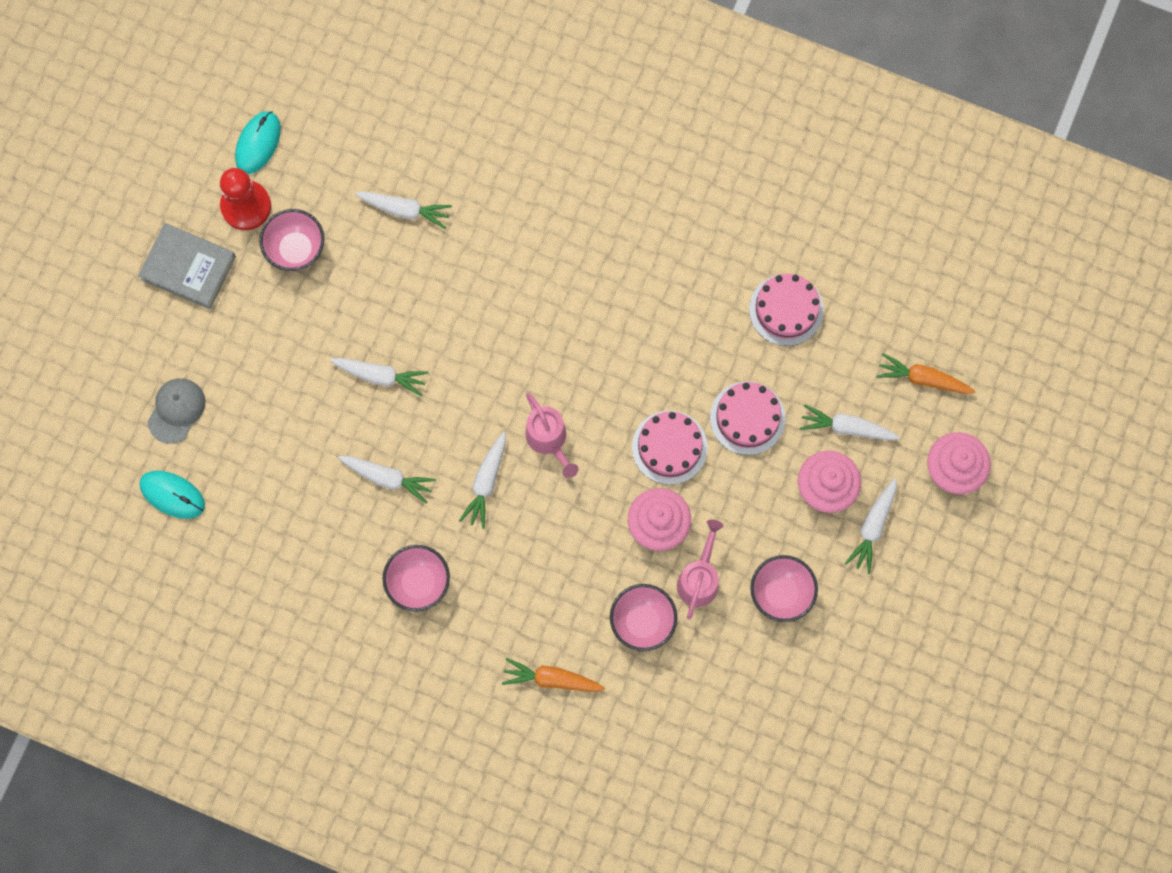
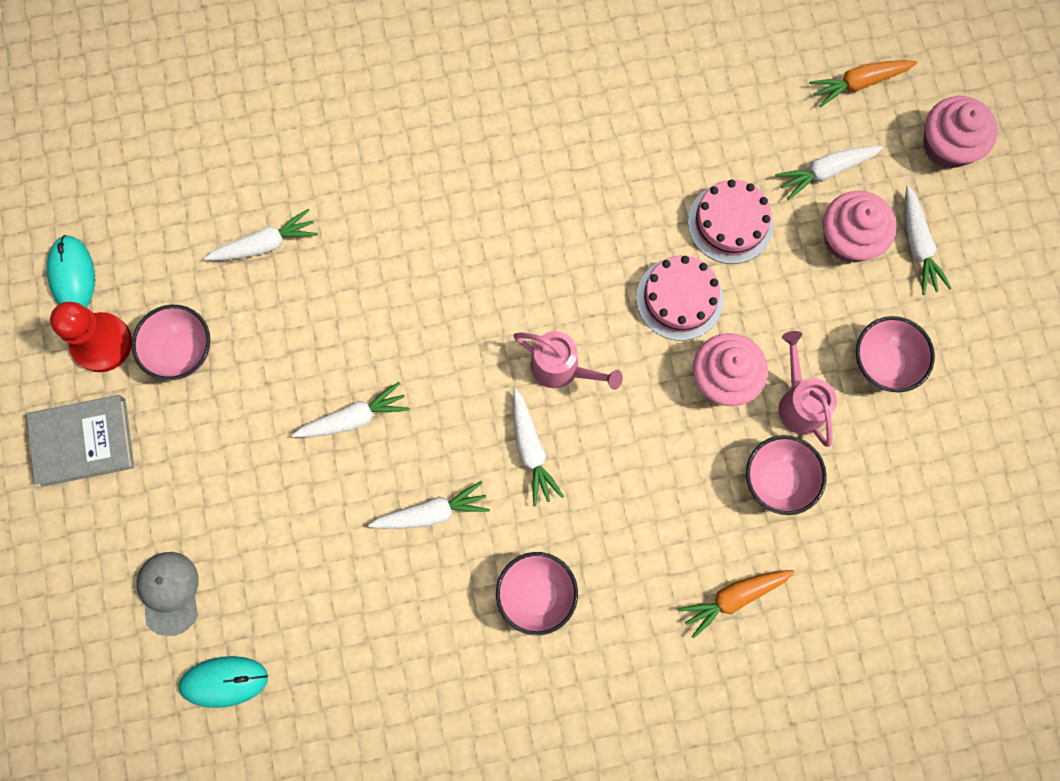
camera: 35 degrees left, 0 degrees up
pink cake [749,274,824,346] -> none

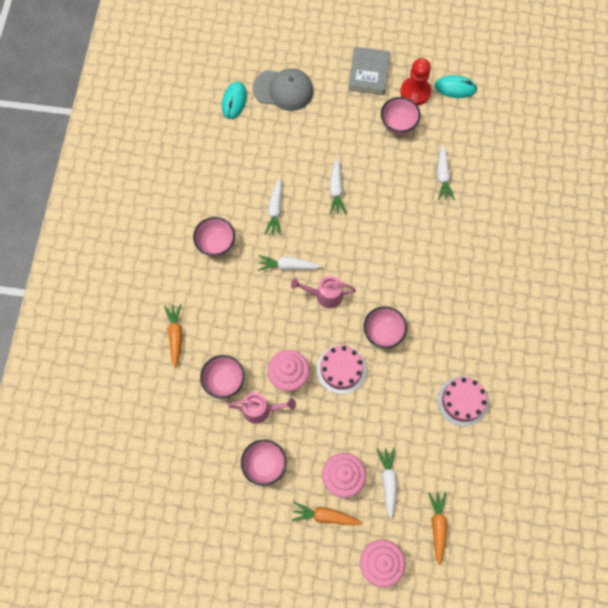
camera: 110 degrees right, 5 degrees down
grey cap [136,552,199,636] -> grey cap [253,68,314,111], size x1.52
pink watering can [513,331,623,390] -> pink watering can turned 45 degrees clockwise [291,276,356,309]
pink cake [688,179,774,264] -> pink cake moved to [437,376,488,426]
white carrot [905,186,952,295] -> orange carrot [291,502,362,525]
none -> pink bowl [364,306,407,348]

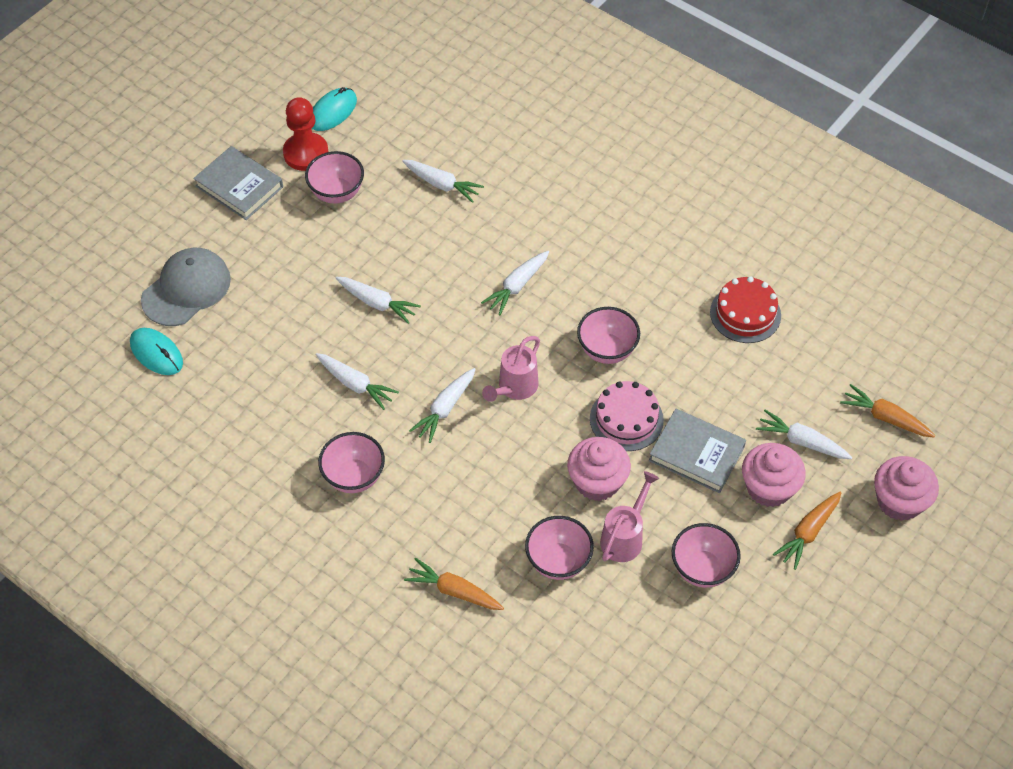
camera: 60 degrees left, 15 degrees down
pink cake [437,376,488,426] -> red cake [710,276,781,343]
none -> white carrot [481,251,549,315]
none -> grey book [649,409,746,493]

